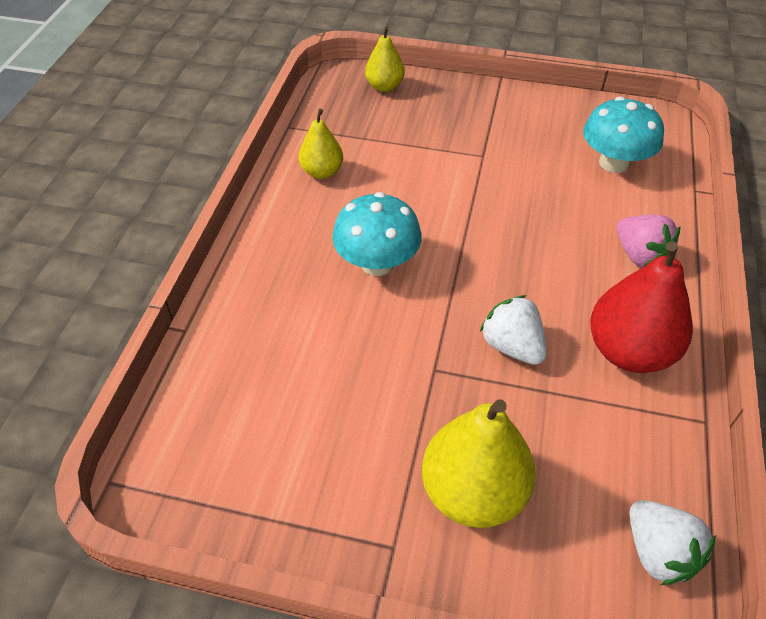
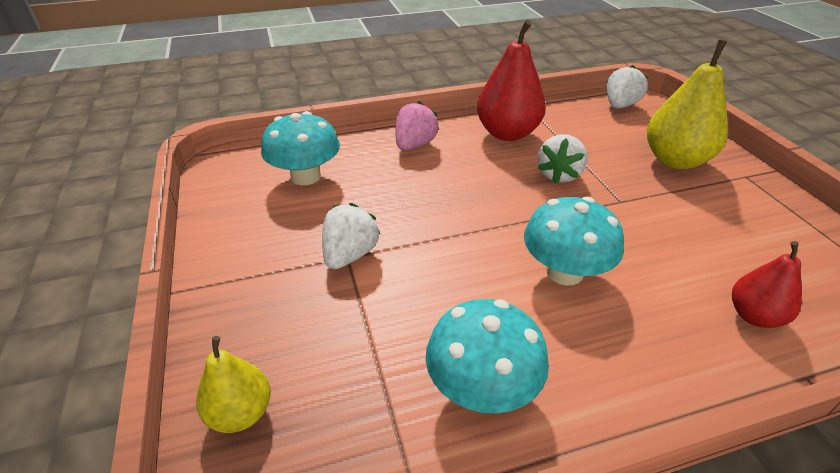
camera: 120 degrees left, 10 degrees down
yellow pear [299,109,343,179] -> turquoise mushroom [426,299,549,413]
none -> white strawberry [322,203,380,269]
none -> red pear [732,241,802,328]

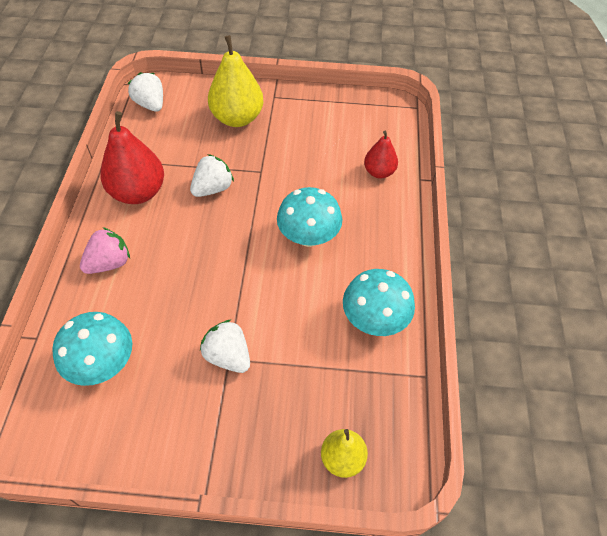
camera: 70 degrees left, 15 degrees up
pink strawberry [396,101,439,150] -> pink strawberry turned 90 degrees clockwise [80,227,130,274]
white strawberry [538,134,588,184] -> white strawberry turned 90 degrees counterclockwise [190,154,234,197]

